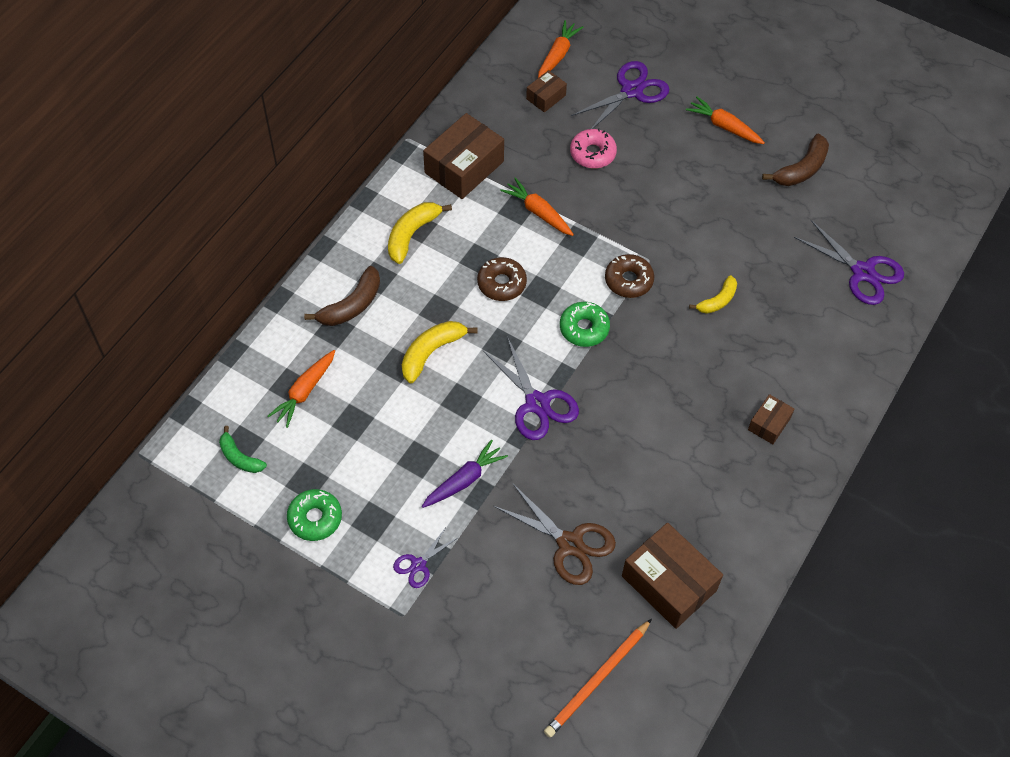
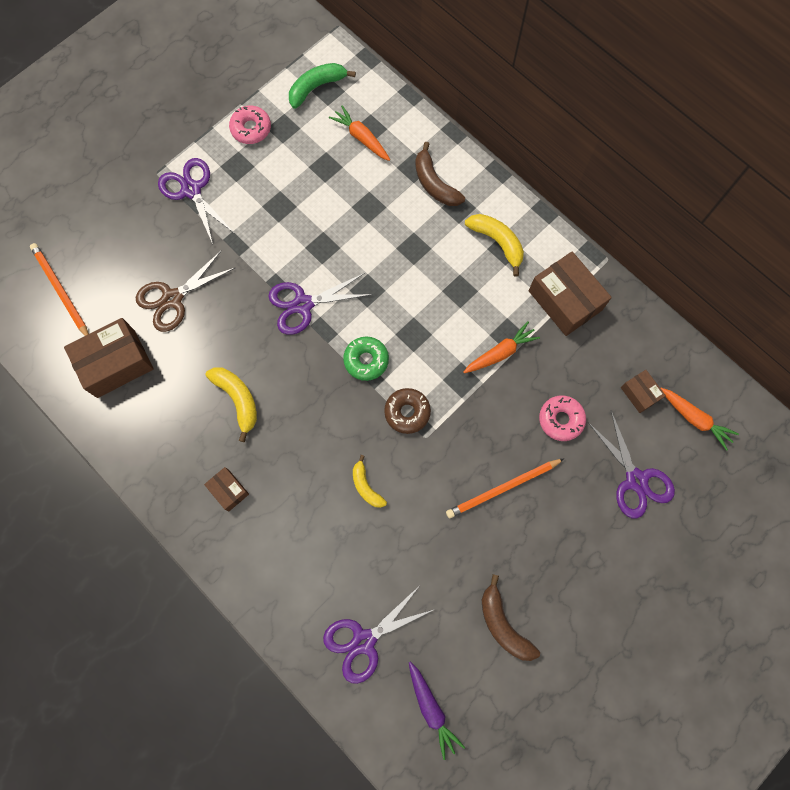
camera: 105 degrees right, 15 degrees up
green banana [219,426,267,473] -> green banana [289,63,356,109], size x1.51
green donut [287,489,342,541] -> pink donut [229,105,271,144]
purple scissors [393,527,459,588] -> purple scissors [158,158,234,244], size x1.80
yellow banana [402,321,478,383] -> yellow banana moved to [206,367,257,442]
purple carrot [422,440,508,508] -> purple carrot moved to [409,662,465,760]
brown donut [477,257,527,301] -> none
orange carrot [686,96,765,144] -> none
none -> orange pencil [446,458,565,518]

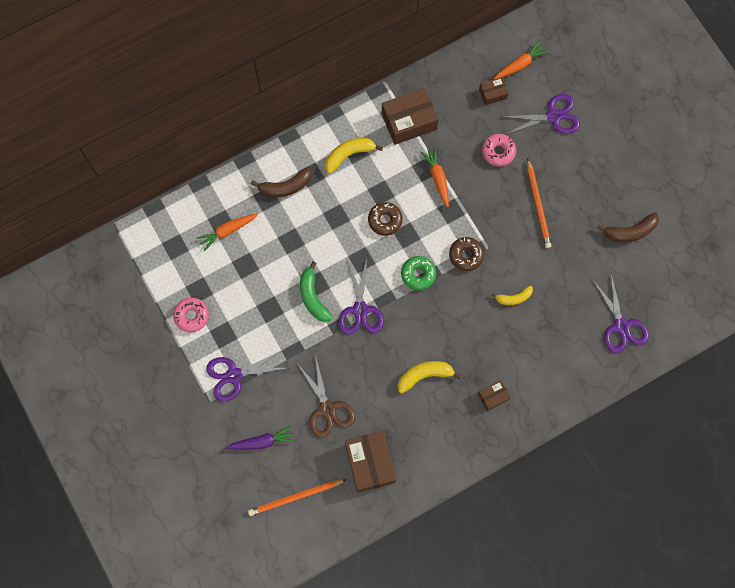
camera: 75 degrees left, 0 degrees up
green banana [289,63,356,109] -> green banana moved to [300,261,333,322]
purple carrot [409,662,465,760] -> purple carrot moved to [226,426,295,450]
none -> brown donut [368,202,403,236]

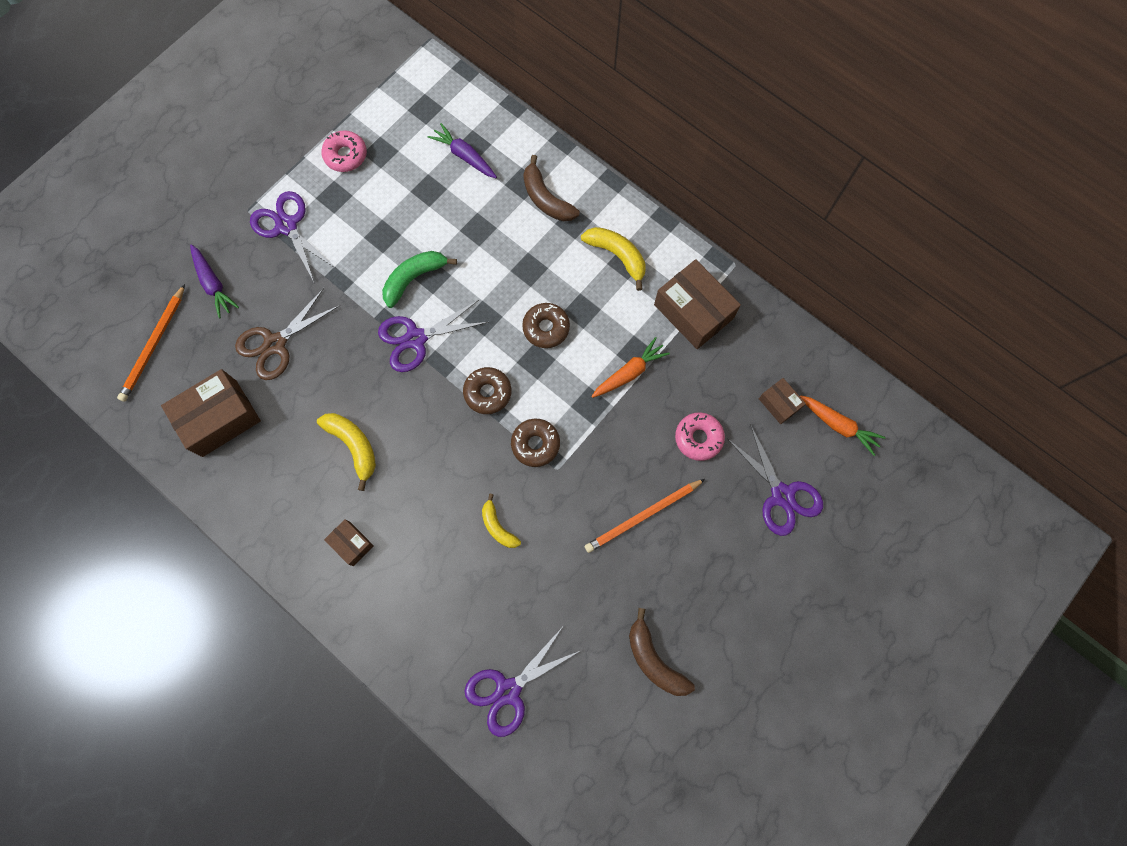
camera: 70 degrees right, 0 degrees up
orange carrot [196,214,258,251] -> purple carrot [428,123,497,178]
orange pencil [248,479,347,516] -> orange pencil turned 120 degrees counterclockwise [117,284,185,402]
green donut [401,256,436,290] -> brown donut [463,367,511,414]

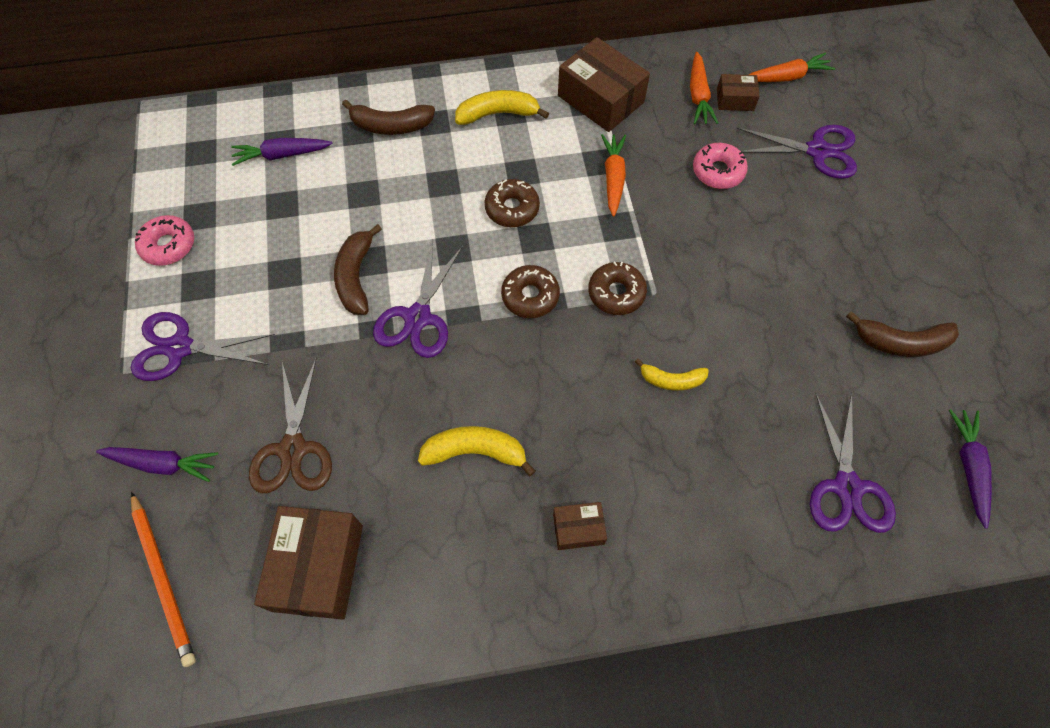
camera: 50 degrees left, 10 degrees down
green banana [382,251,457,308] -> brown banana [334,224,382,315]
orange pencil [585,479,705,553] -> none
brown box [654,259,741,349] -> brown box turned 45 degrees clockwise [558,37,650,132]
none -> orange carrot [690,52,718,124]
none -> purple carrot [949,409,992,529]

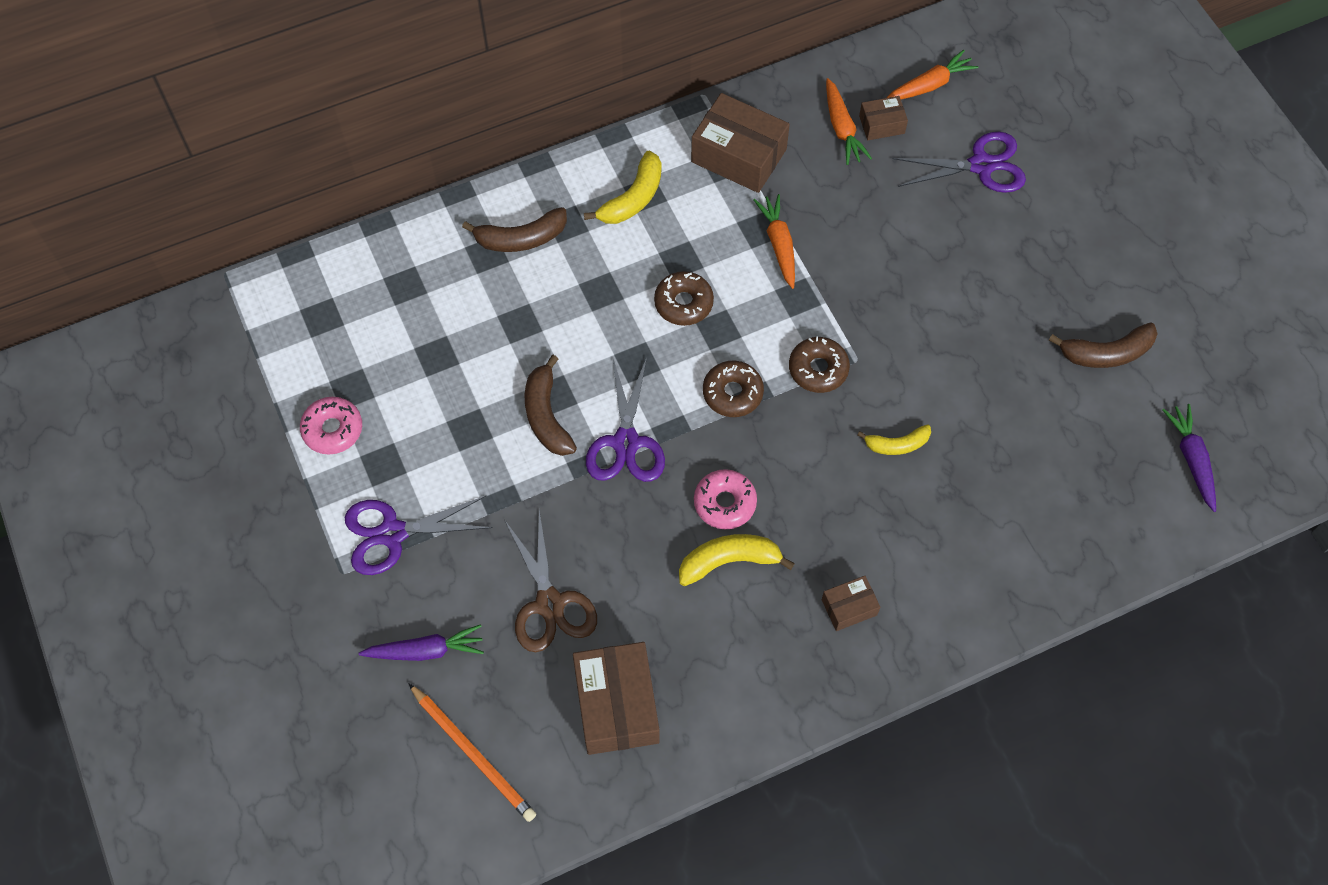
camera: 15 degrees left, 0 degrees up
purple carrot [231,138,332,166] -> none
yellow banana [455,90,549,125] -> yellow banana turned 150 degrees clockwise [584,151,662,224]
pink donut [693,143,748,189] -> pink donut moved to [694,469,757,529]
purple scissors [810,393,896,533] -> none

